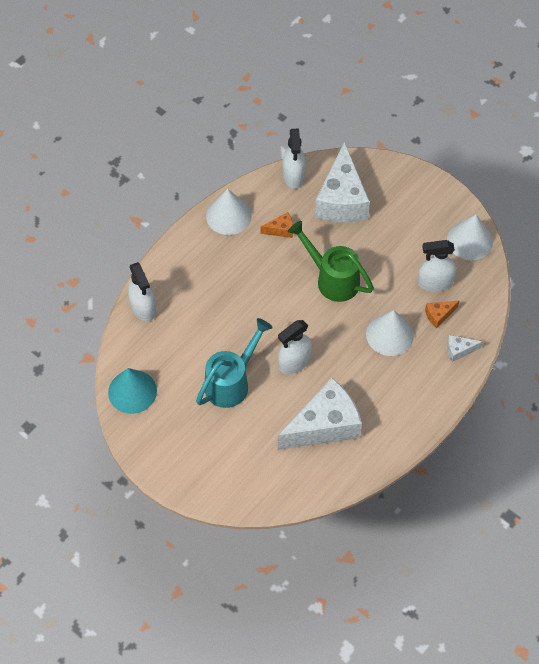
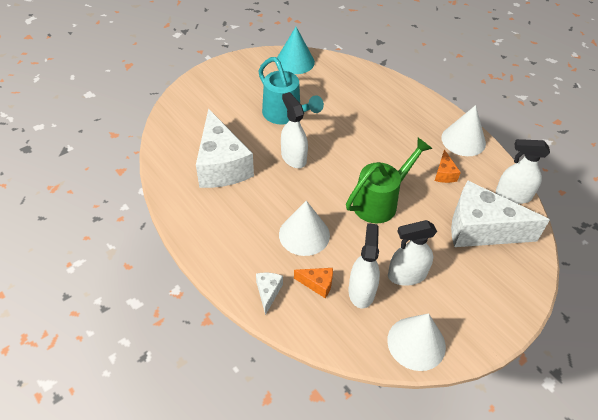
camera: 100 degrees right, 10 degrees down
white spray bottle [128,262,156,322] -> white spray bottle moved to [388,220,437,286]
orange cheese [425,300,460,328] -> orange cheese turned 120 degrees clockwise [294,268,333,298]

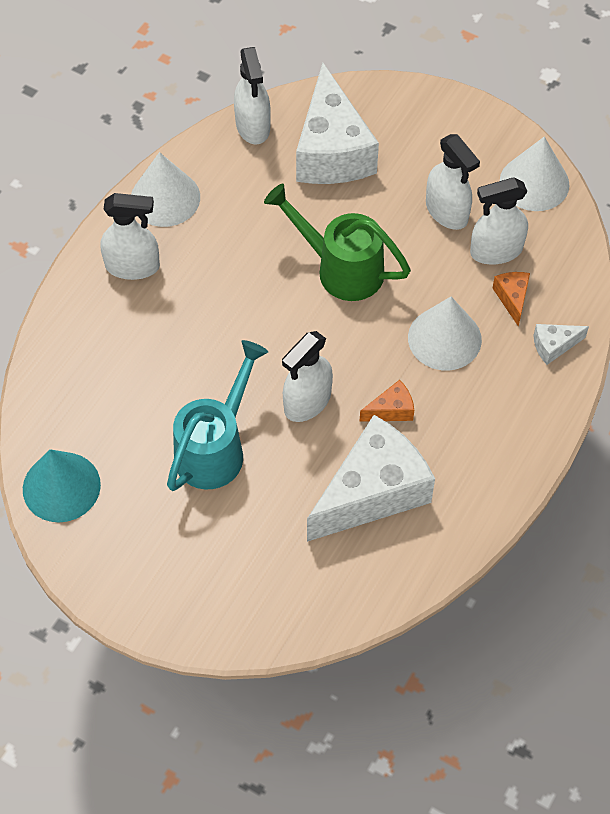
camera: 110 degrees left, 10 degrees up
orange cheese [435,150,461,183] -> orange cheese moved to [359,380,414,422]
none -> white spray bottle [100,193,160,280]

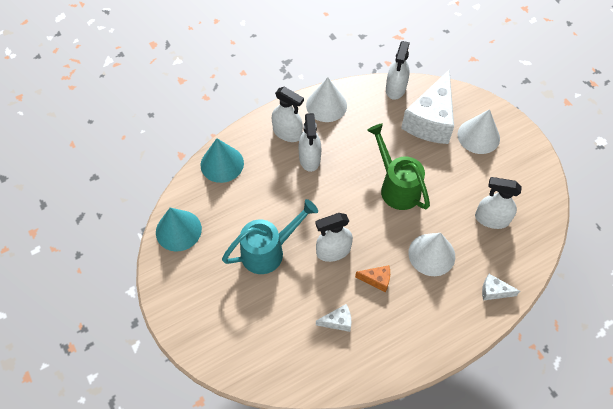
camera: 30 degrees right, 0 degrees up
white cheese [307,415,435,542] -> white cheese [316,304,351,332], size x0.42
white spray bottle [426,134,480,230] -> white spray bottle moved to [299,113,321,172]
orange cheese [493,272,530,326] -> none
white cone [500,137,569,211] -> white cone moved to [458,109,500,154]
none -> turquoise cone [201,138,244,183]

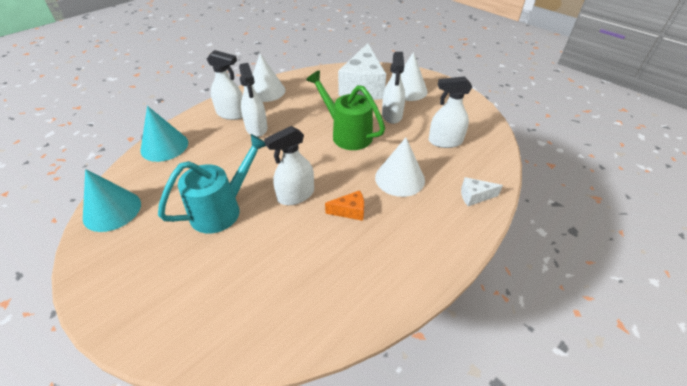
camera: 15 degrees left, 15 degrees down
white cheese [316,304,351,332] -> none
white spray bottle [386,41,410,100] -> white spray bottle moved to [382,52,405,124]

